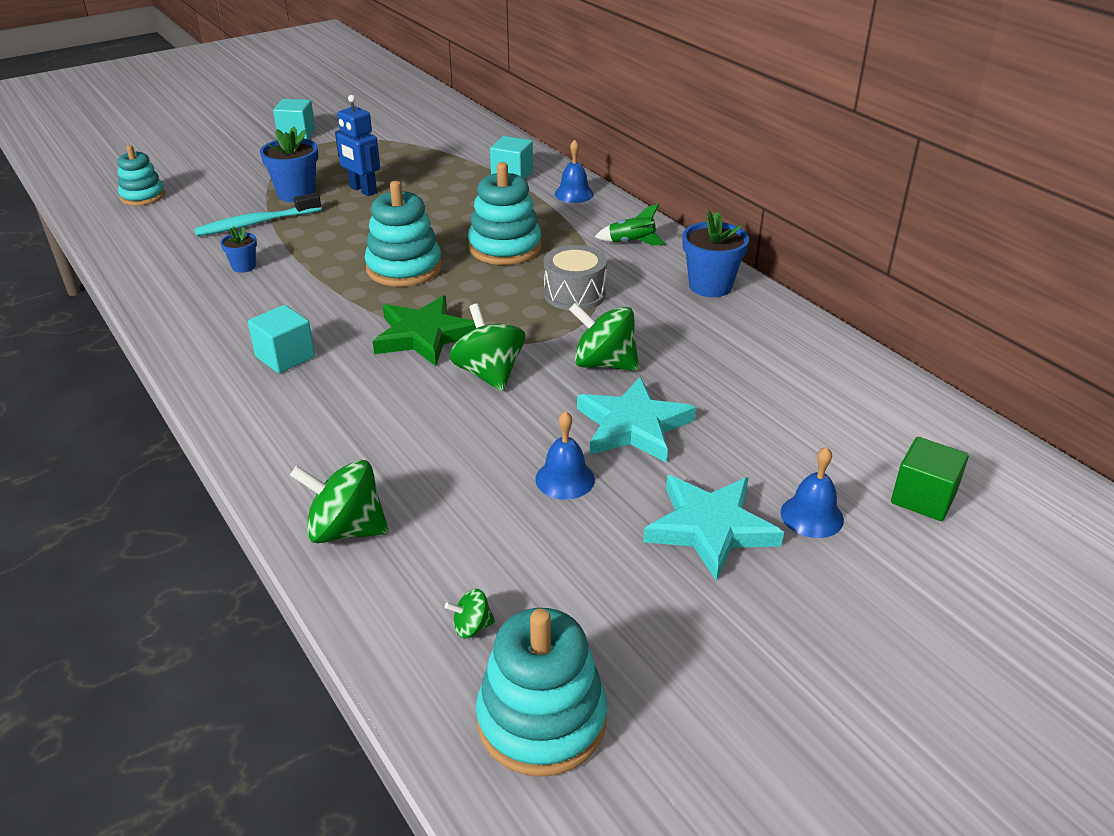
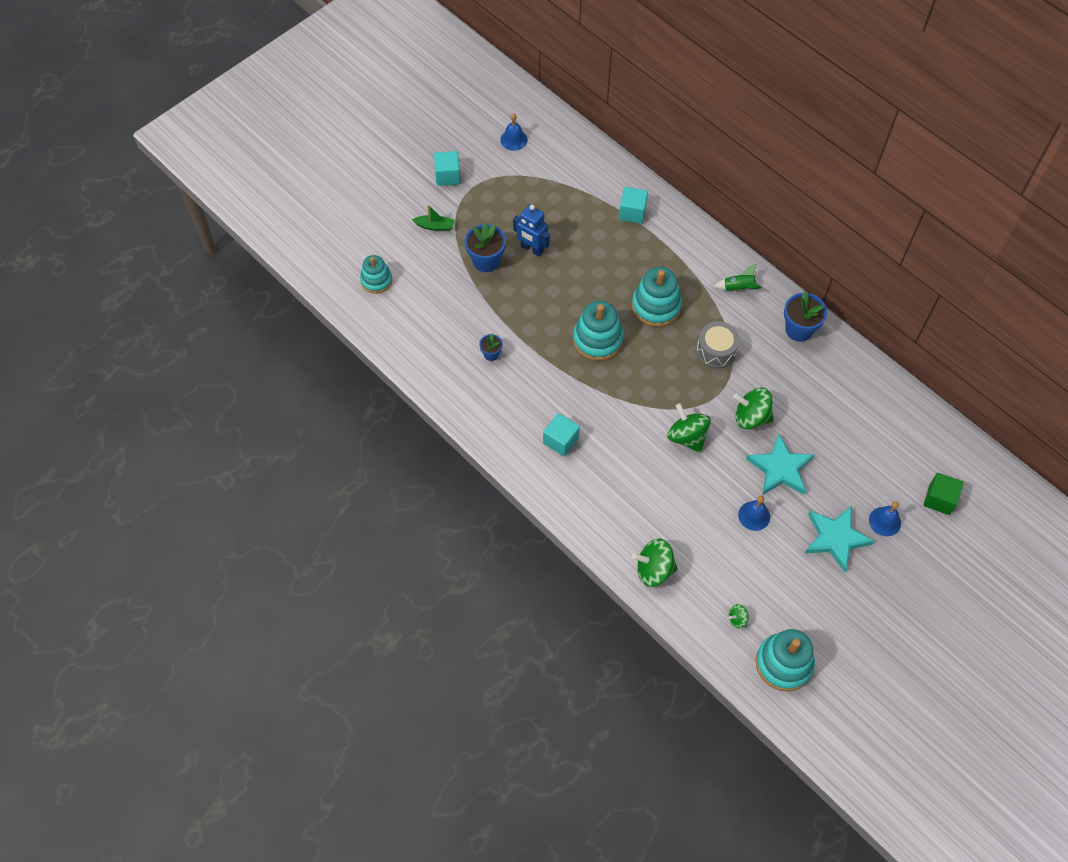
camera: 10 degrees left, 25 degrees up
turquoise toothbrush [194,193,321,236] -> none
green star [373,295,476,366] -> none
blue bell [554,140,594,203] -> blue bell moved to [500,113,528,151]
none -> green boat [412,205,454,231]

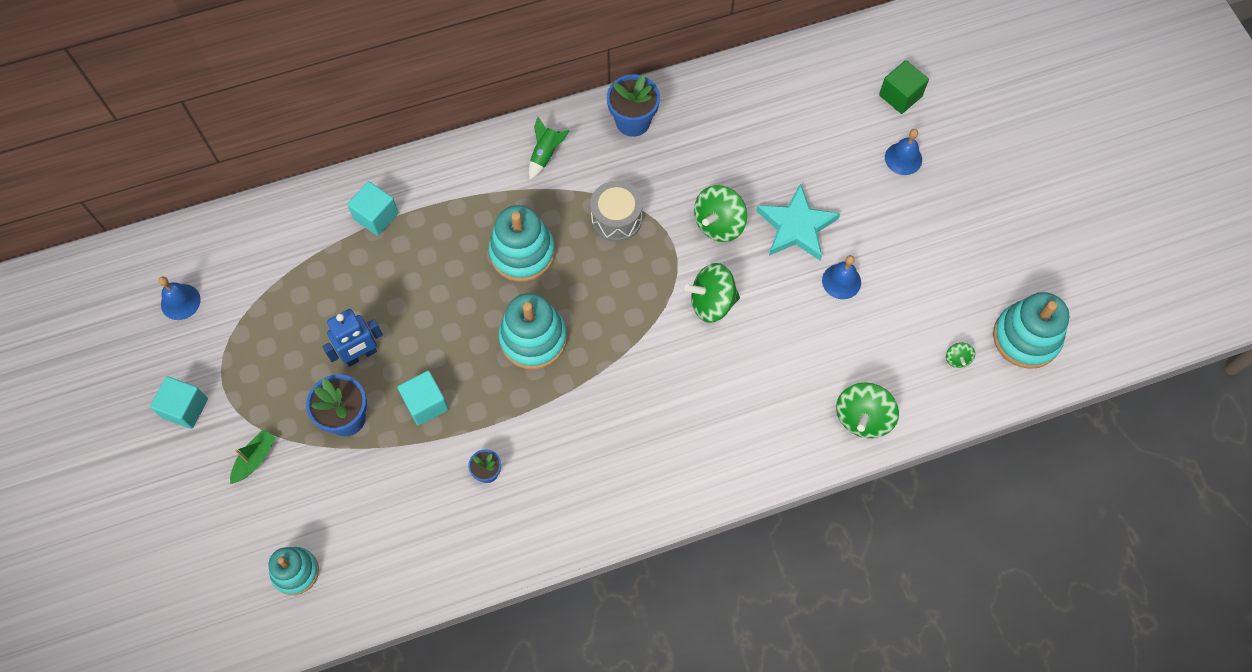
camera: 65 degrees left, 5 degrees up
turquoise cube [543,413,580,456] -> turquoise cube moved to [397,371,448,426]
turquoise star [805,505,875,572] -> none

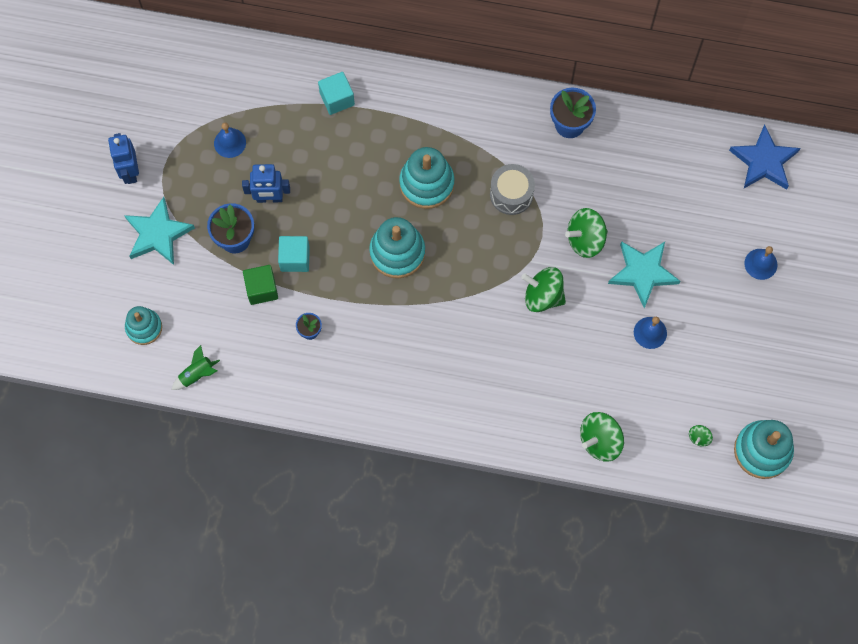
camera: 30 degrees right, 5 degrees up
turquoise cube [150,376,208,429] -> blue robot [108,133,139,184]
blue bell [158,276,201,320] -> blue bell moved to [214,123,246,158]
green boat [230,429,276,484] -> turquoise star [124,197,195,265]
green rocket [529,117,570,180] -> green rocket moved to [171,345,220,390]
green cube [879,60,929,114] -> green cube moved to [243,265,278,305]
none -> blue star [729,125,800,190]

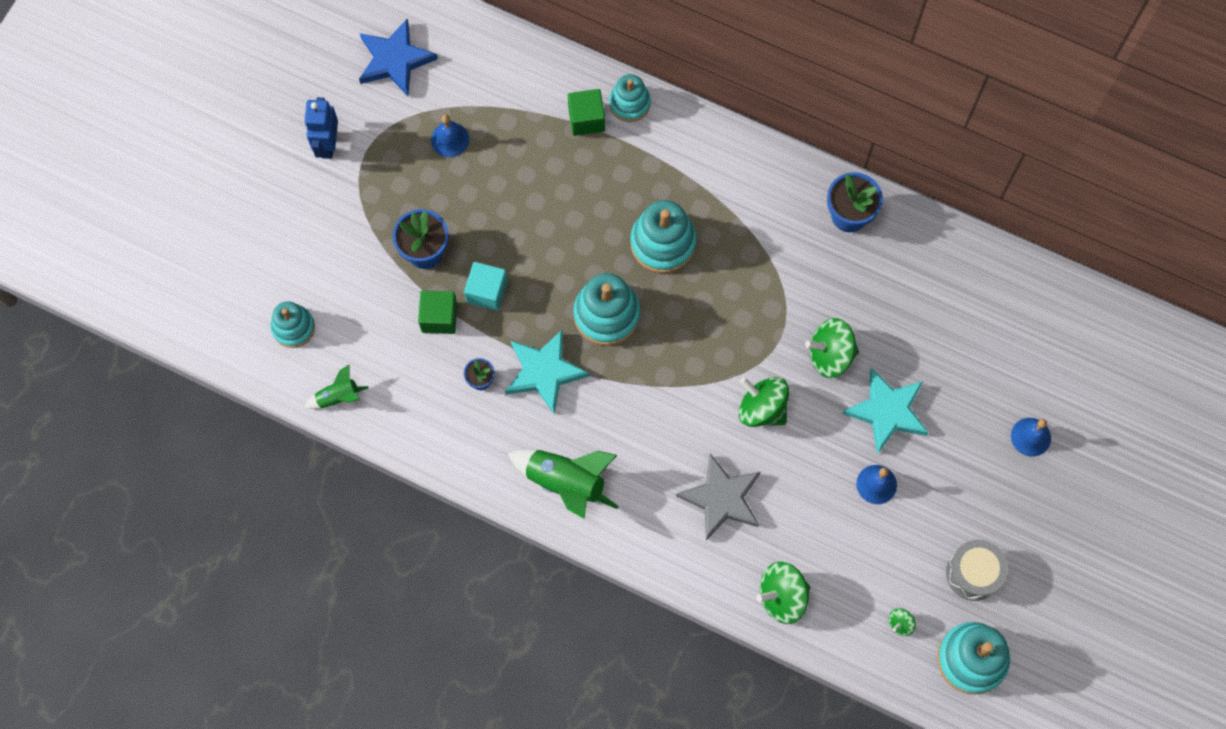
camera: 15 degrees right, 0 degrees up
turquoise star [124,197,195,265] -> turquoise star moved to [505,329,590,414]
blue robot [242,164,290,203] -> none
turquoise cube [318,72,355,115] -> green cube [568,89,605,136]
grey drum [490,164,535,215] -> grey drum moved to [946,540,1008,601]
blue star [729,125,800,190] -> blue star moved to [359,18,438,96]
none -> green rocket [508,449,619,519]
none -> turquoise stacking toy [609,74,651,122]
none -> grey star [676,453,760,540]

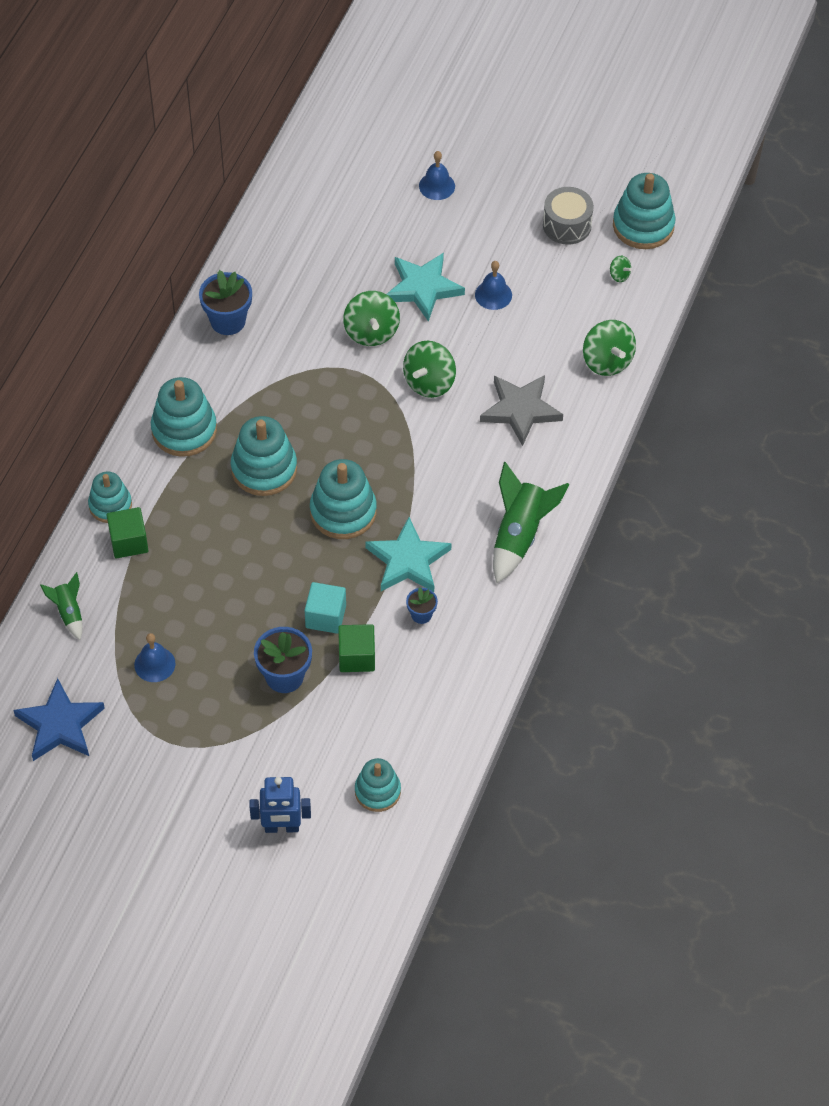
camera: 95 degrees left, 15 degrees down
blue robot [304,97,338,159] -> blue robot moved to [249,777,311,833]
green rocket [304,364,369,409] -> green rocket moved to [40,572,83,640]
none -> turquoise stacking toy [151,377,217,457]

